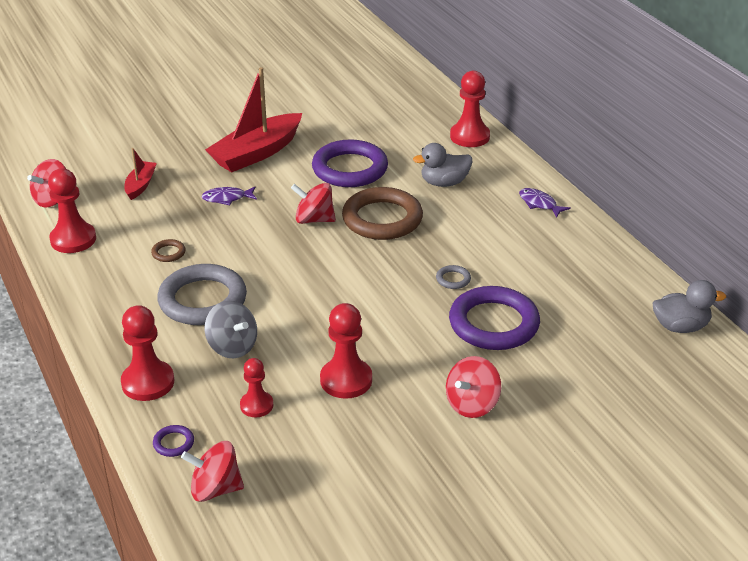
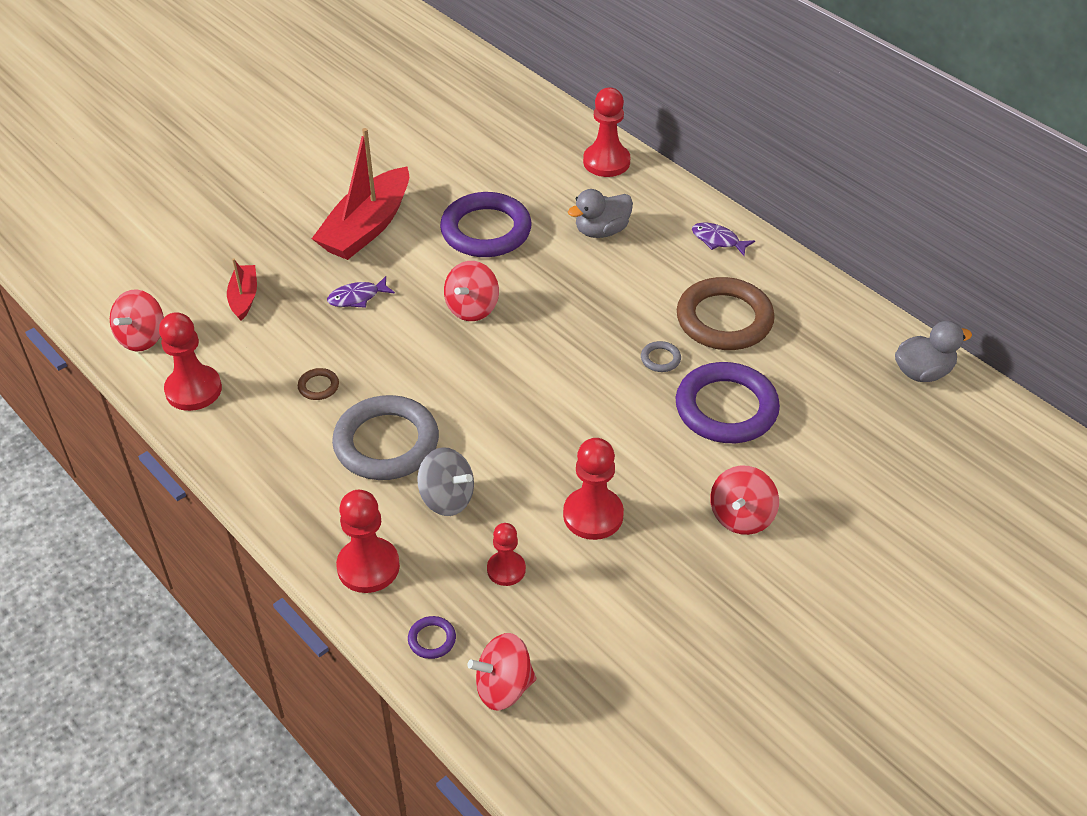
camera: 15 degrees left, 10 degrees up
red spinning top [291,183,336,224] -> red spinning top turned 60 degrees counterclockwise [444,261,499,321]
brown ring [342,187,423,240] -> brown ring moved to [677,277,775,350]

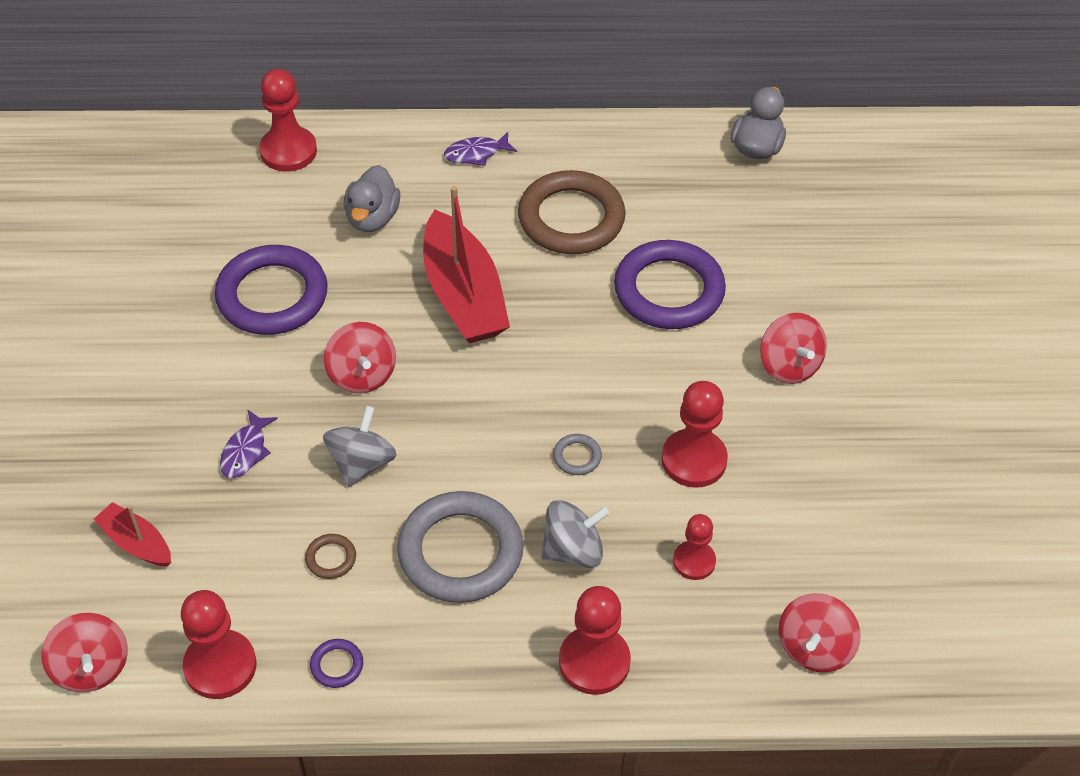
camera: 50 degrees left, 5 degrees up
red boat [312,128,409,260] -> red boat moved to [423,186,510,343]
purple ring [408,616,456,659] -> purple ring moved to [310,639,363,688]
grey ring [641,341,681,372] -> grey ring moved to [553,434,602,475]
none -> grey spinning top [323,406,397,487]

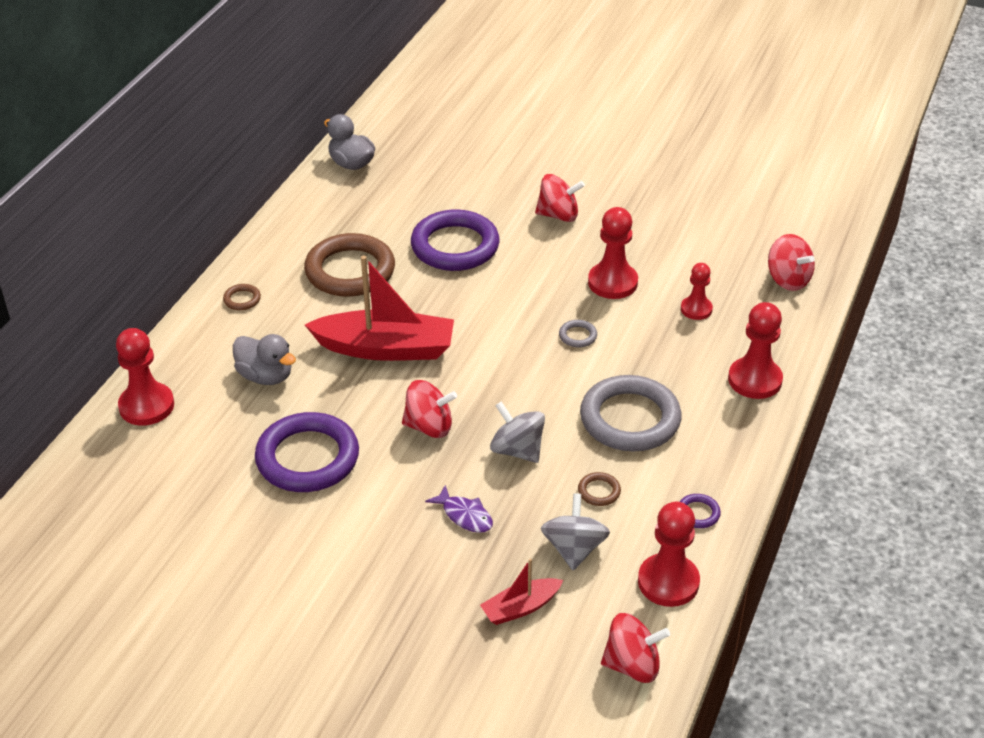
camera: 65 degrees left, 10 degrees down
purple fish [444,132,517,166] -> brown ring [223,284,261,310]
grey spinning top [541,500,609,568] -> grey spinning top moved to [541,493,610,570]

